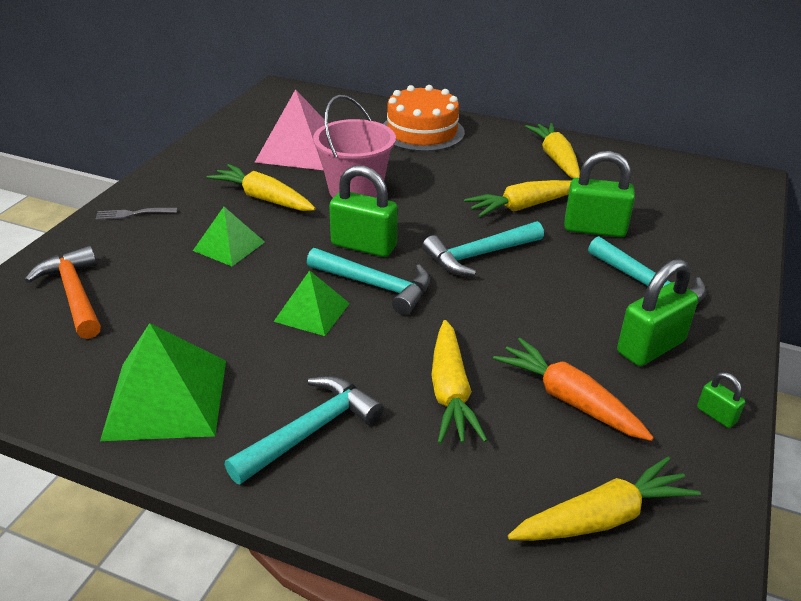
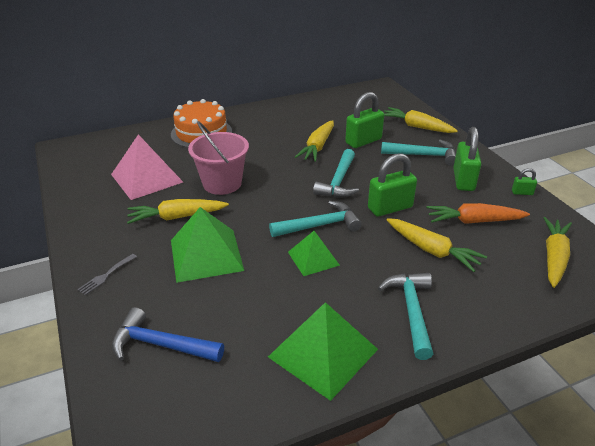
camera: 45 degrees left, 0 degrees up
orange hammer [25,246,101,339] -> blue hammer [112,307,224,362]
green pyramid [193,207,265,266] -> green pyramid [171,207,244,283], size x1.67
green padlock [329,165,398,257] -> green padlock moved to [368,153,417,217]
yellow carrot [525,123,580,178] -> yellow carrot moved to [384,107,458,133]

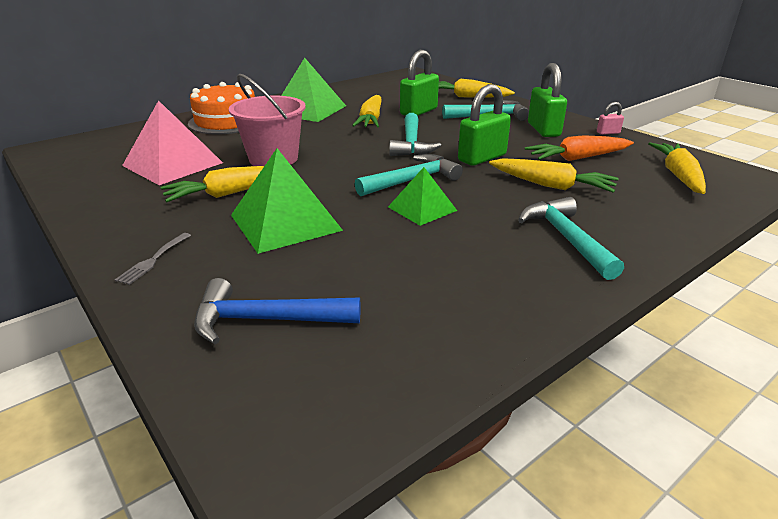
camera: 15 degrees left, 5 degrees down
green pyramid [268,302,378,401] -> green pyramid moved to [281,58,346,122]
green padlock [512,168,537,195] -> pink padlock [597,102,624,135]

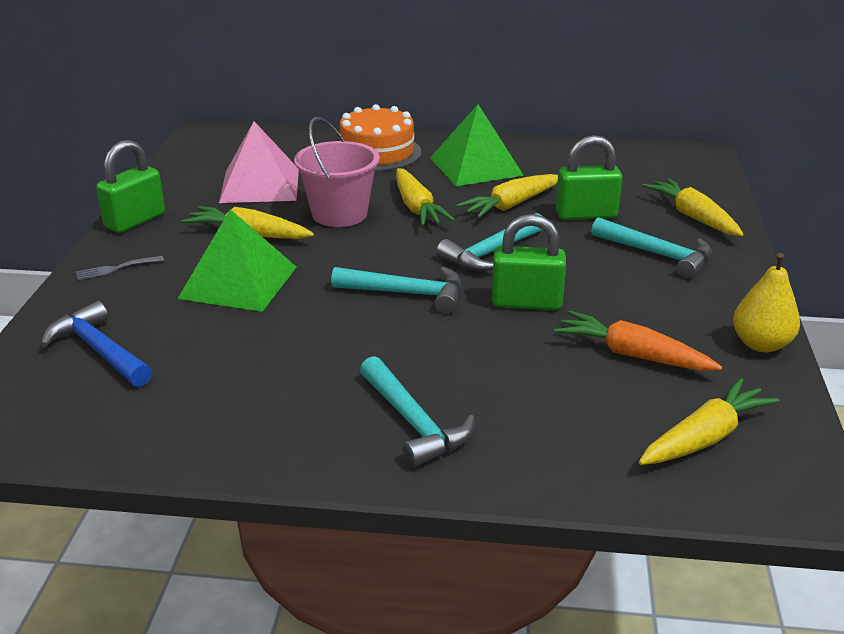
camera: 45 degrees right, 0 degrees up
green pyramid [388,167,457,226] -> none
yellow carrot [489,158,619,193] -> yellow carrot moved to [396,168,455,226]
turquoise hammer [518,197,624,280] -> turquoise hammer turned 120 degrees clockwise [360,356,475,468]
green padlock [528,63,567,137] -> green padlock moved to [96,140,165,233]
pink padlock [597,102,624,135] -> yellow pear [733,253,800,352]

